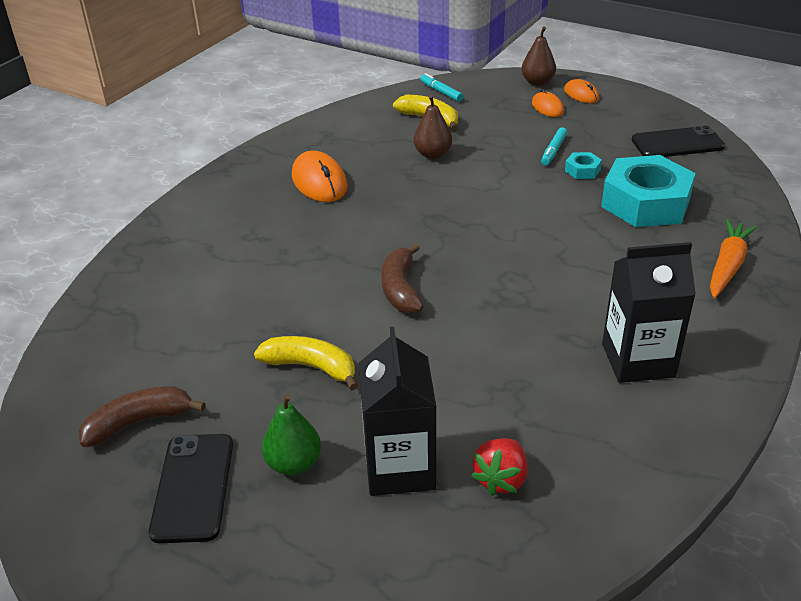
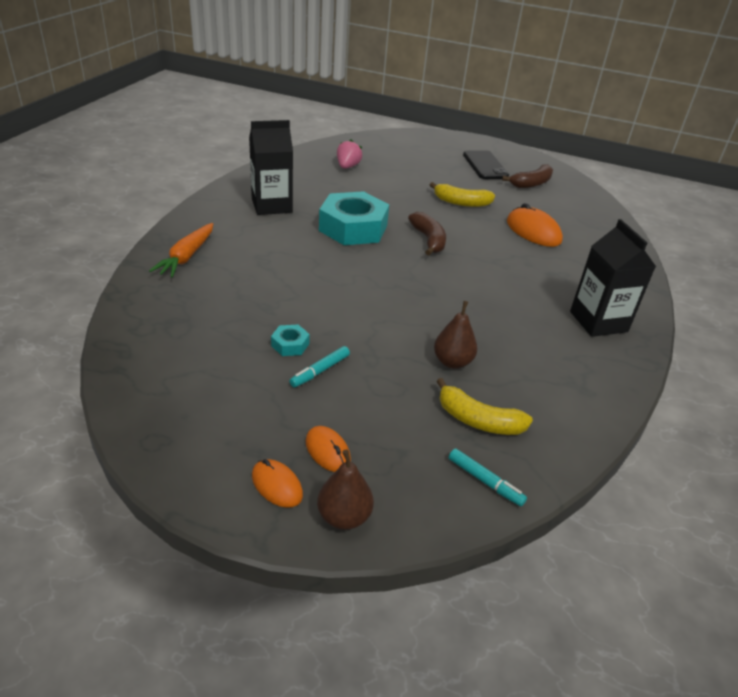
camera: 165 degrees right, 0 degrees up
green pear [262,394,321,475] -> none
orange mouse [292,151,347,202] -> orange mouse moved to [507,203,563,247]
black carton [359,327,436,496] -> black carton moved to [570,219,656,337]
red strawberry [471,438,527,496] -> pink strawberry [337,140,362,169]
turquoise marker [541,127,567,165] -> turquoise marker turned 150 degrees counterclockwise [289,346,350,388]
turquoise nut [601,155,696,227] -> turquoise nut moved to [319,191,389,245]
black phone [632,125,725,157] -> none

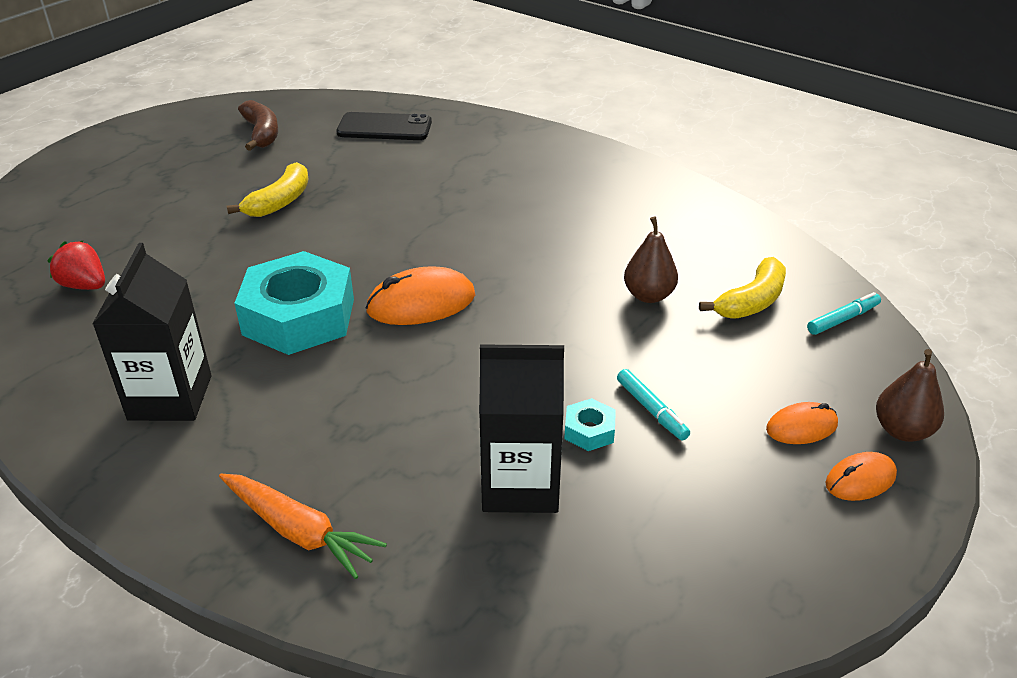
camera: 70 degrees left, 0 degrees up
pink strawberry [337,140,362,169] -> red strawberry [47,241,105,290]
brown banana [408,212,446,255] -> none
black phone [463,150,509,179] -> black phone moved to [337,112,432,140]
orange mouse [507,203,563,247] -> orange mouse moved to [366,267,475,325]
black carton [570,219,656,337] -> black carton moved to [479,344,564,513]

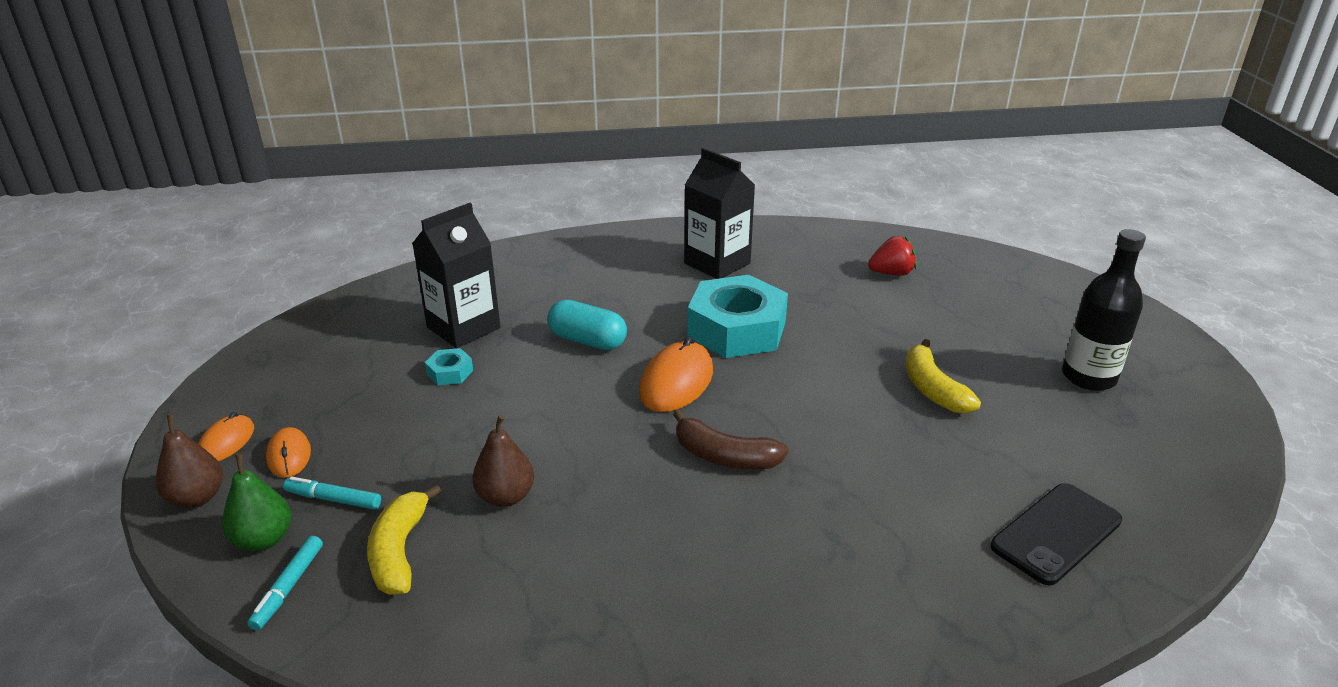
camera: 135 degrees right, 5 degrees down
orange carrot [219,474,387,579] -> none
brown banana [238,100,278,151] -> brown banana moved to [673,410,789,469]
turquoise marker [617,369,690,441] -> turquoise marker moved to [283,476,381,509]
orange mouse [766,402,838,444] -> orange mouse turned 45 degrees counterclockwise [266,427,311,478]
none -> green pear [222,453,291,551]
none -> turquoise capsule [547,300,627,350]
none -> black bottle [1062,229,1146,391]

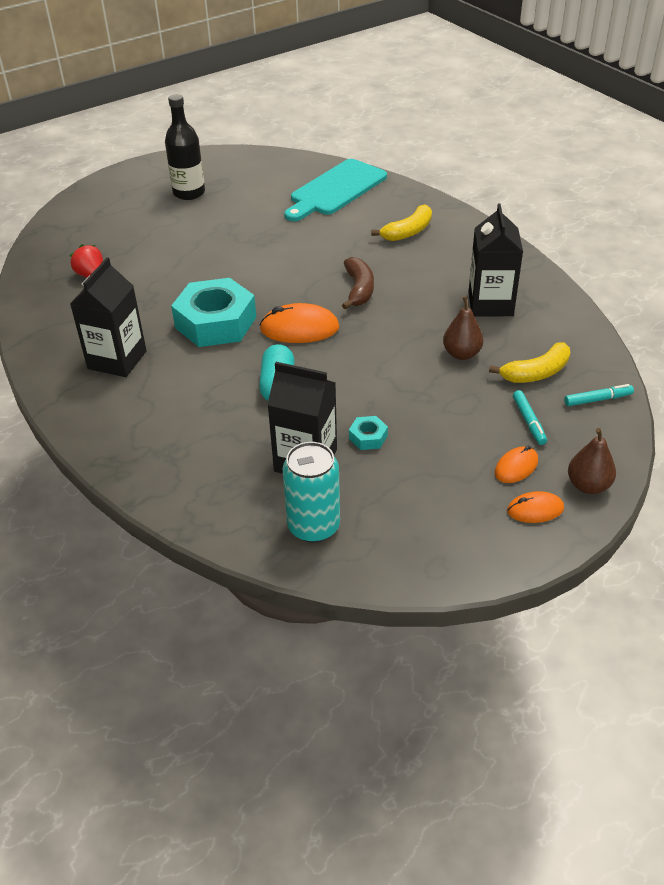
camera: 115 degrees left, 10 degrees up
green pear [222,453,291,551] -> none
yellow banana [906,339,981,413] -> yellow banana moved to [371,204,432,241]
black phone [991,483,1122,586] -> turquoise cutting board [284,159,387,221]
none -> turquoise can [283,442,340,543]
none -> black carton [468,204,523,316]

